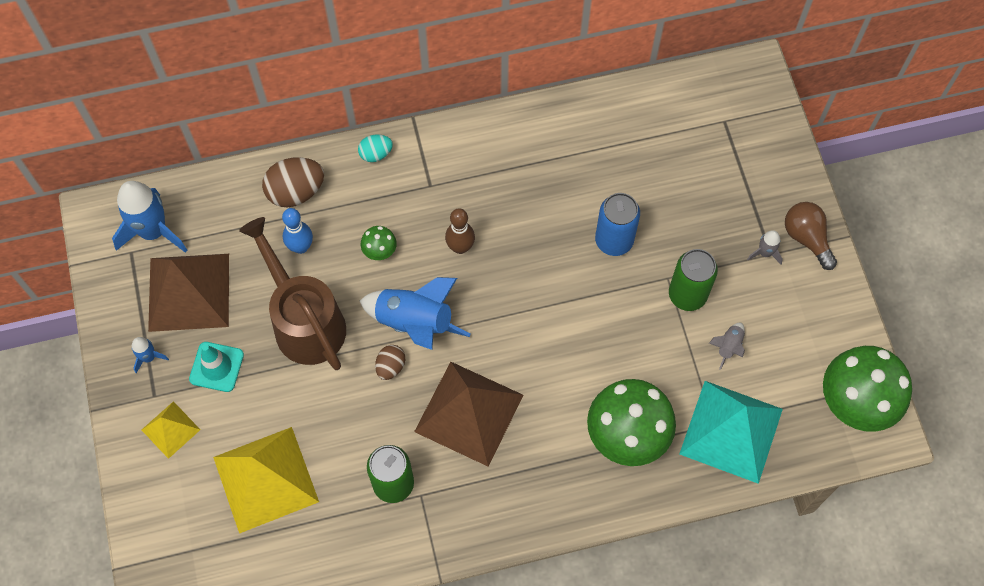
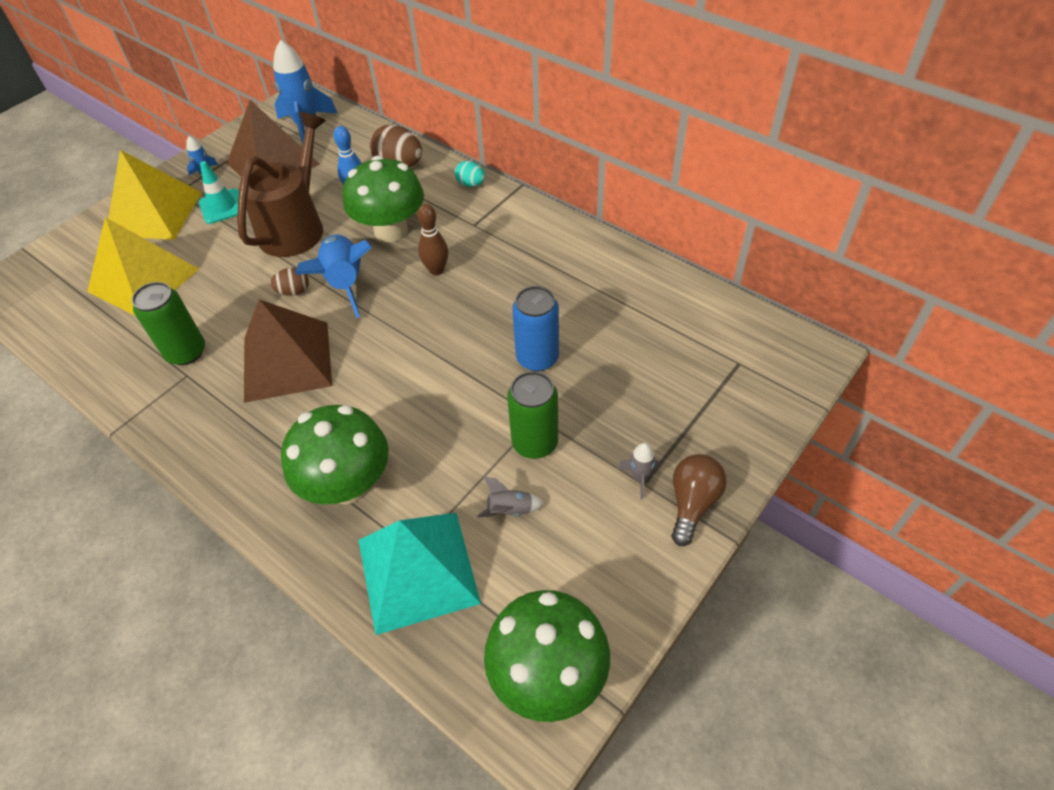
camera: 55 degrees right, 15 degrees down
yellow pyramid [142,401,200,459] -> yellow pyramid [108,150,202,240], size x1.96
green mushroom [361,226,397,260] -> green mushroom [343,156,424,242], size x2.29

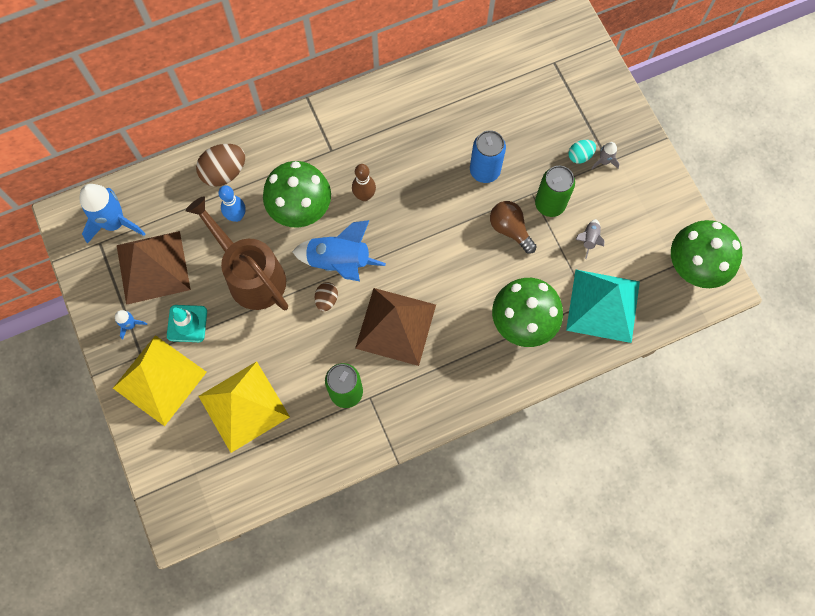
camera: 65 degrees left, 20 degrees up
turquoise egg [455,161,485,187] -> turquoise egg moved to [568,140,596,164]
brown light bulb [671,454,727,546] -> brown light bulb moved to [490,201,537,254]

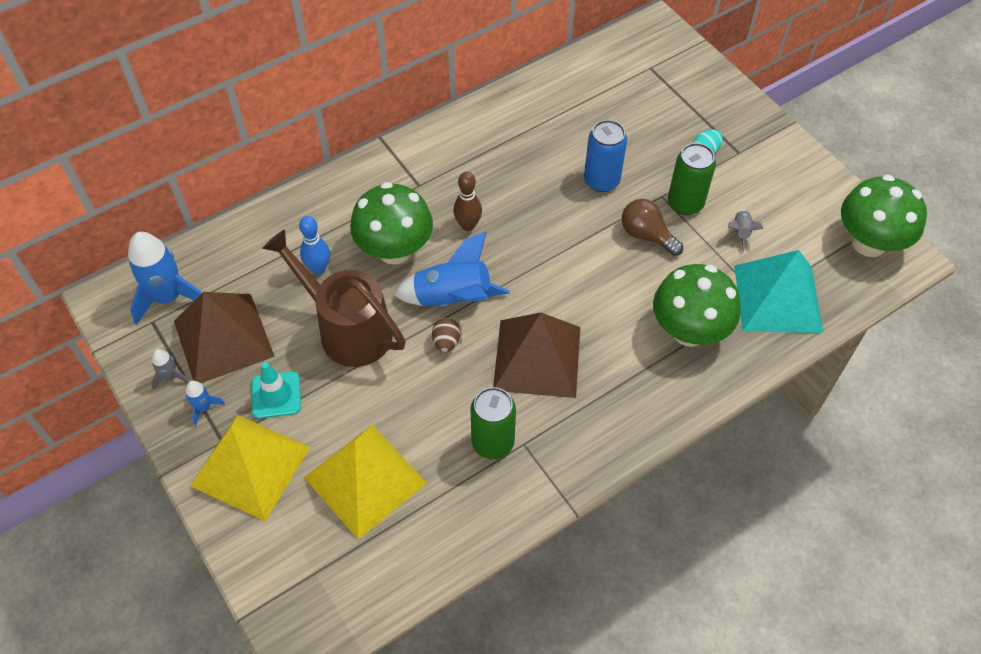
camera: 10 degrees left, 15 degrees down
brown egg [196,144,245,187] -> none
grey rocket [591,142,619,169] -> grey rocket moved to [151,349,189,390]

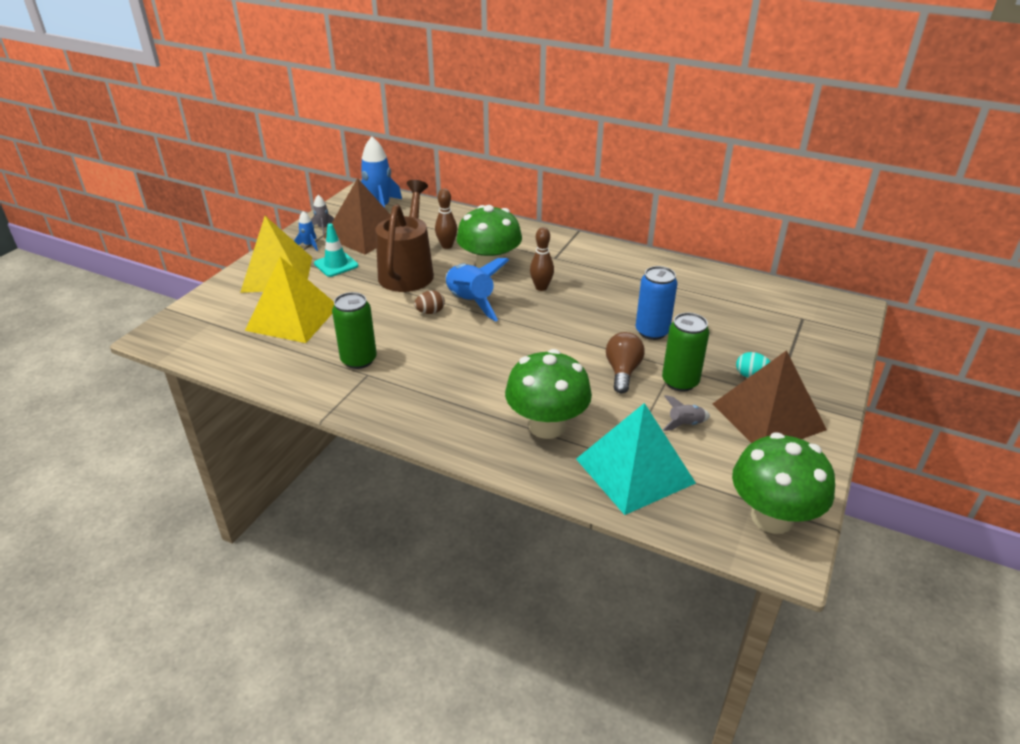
camera: 60 degrees right, 20 degrees down
blue bowling pin [299,216,330,274] -> brown bowling pin [435,188,457,249]
brown pyramid [493,312,580,398] -> brown pyramid moved to [713,350,827,443]

